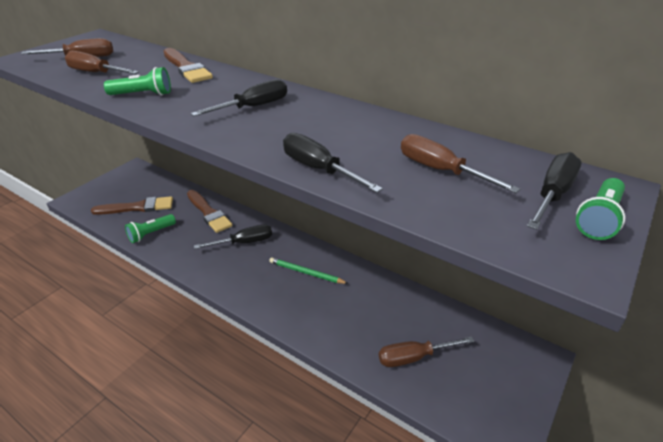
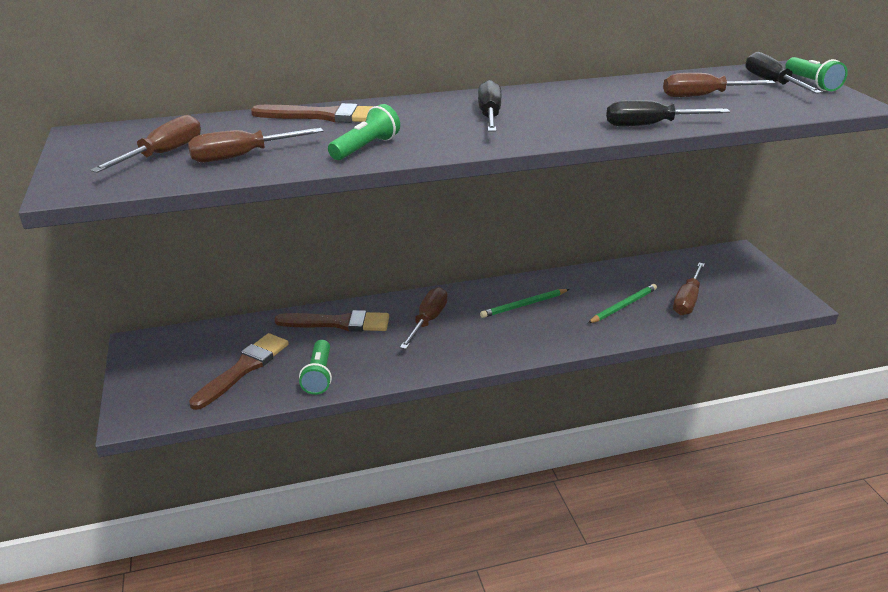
camera: 50 degrees left, 5 degrees down
black screwdriver [194,224,272,249] -> brown screwdriver [400,287,447,349]
none -> green pencil [588,284,657,323]

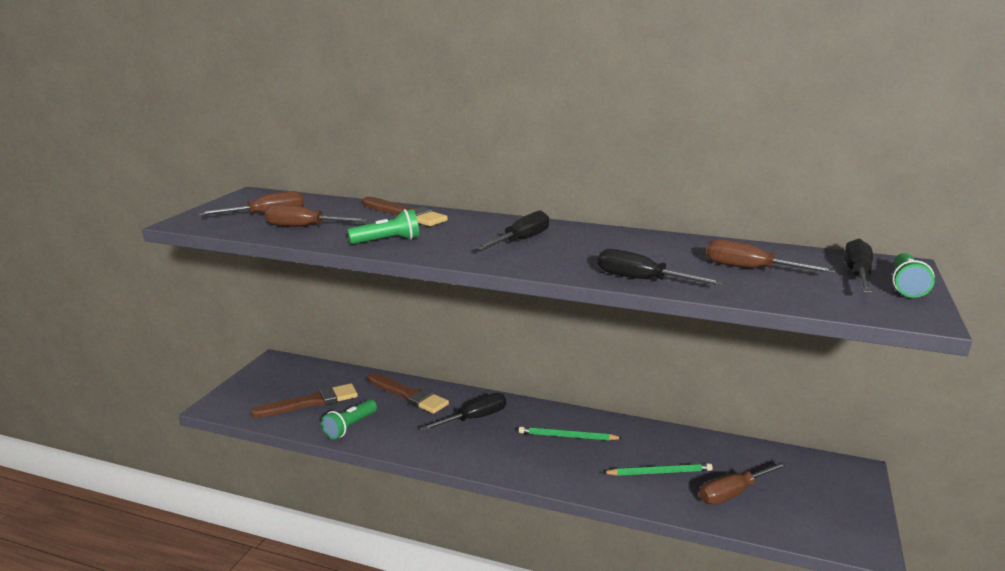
camera: 35 degrees right, 10 degrees down
brown screwdriver [400,287,447,349] -> black screwdriver [420,393,506,431]

